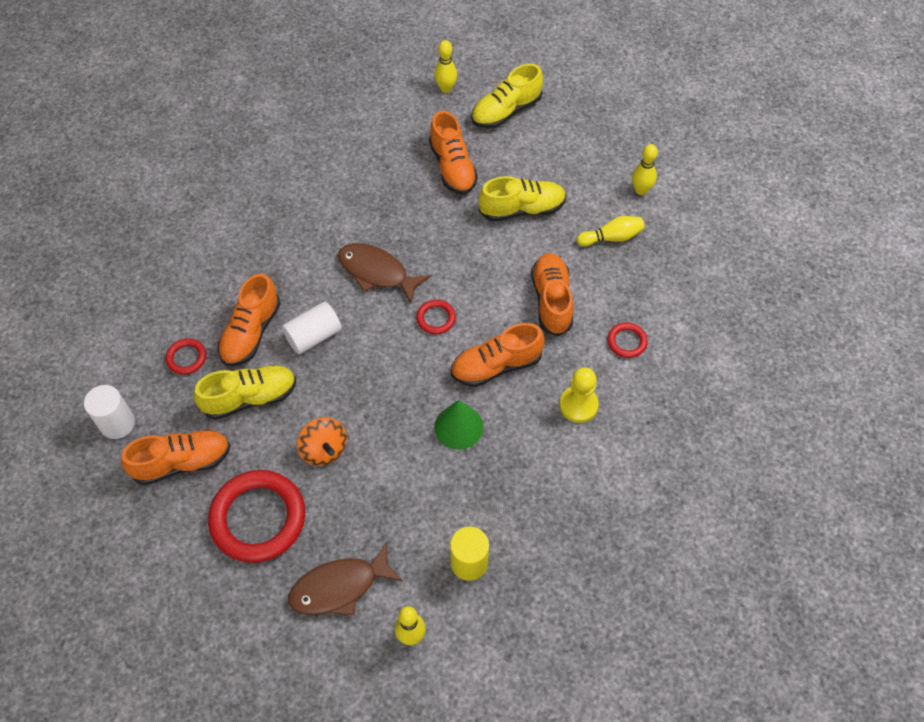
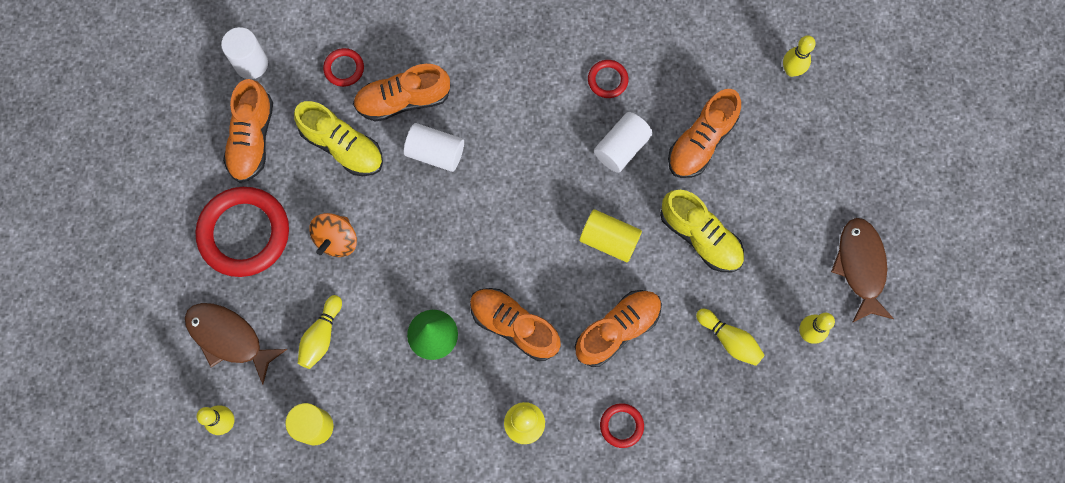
camera: 55 degrees right, 15 degrees up
orange shoe [121,429,231,485] -> orange shoe turned 60 degrees clockwise [223,79,273,183]
brown fish [338,243,430,303] -> brown fish moved to [831,218,894,323]
red ring [416,300,456,334] -> red ring moved to [588,60,628,98]
yellow shoe [471,64,543,128] -> none
none -> yellow bowling pin [298,295,342,369]
none -> yellow cylinder [580,209,642,262]
none -> white cylinder [594,112,653,173]

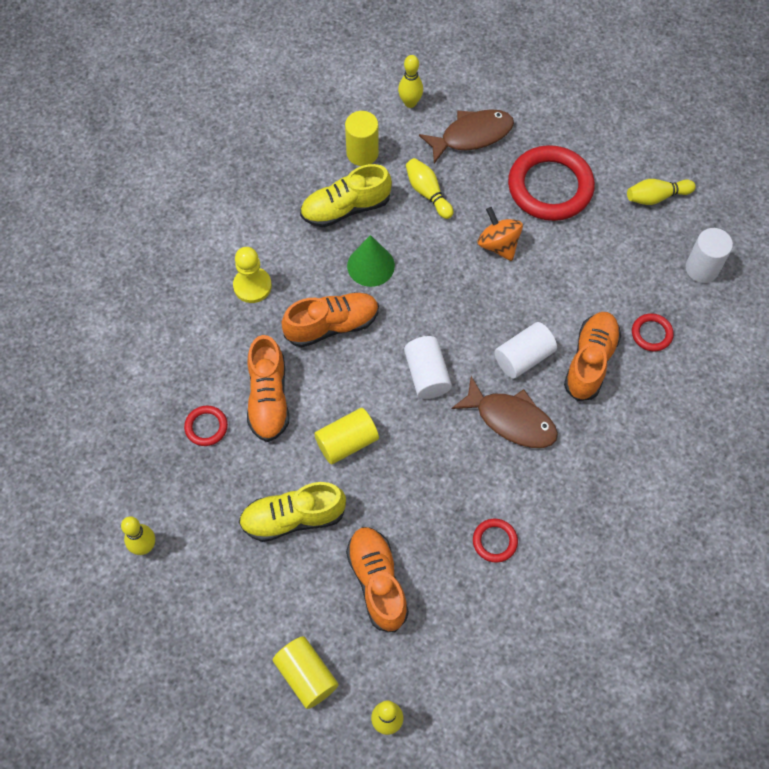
camera: 125 degrees right, 10 degrees down
orange shoe [223,79,273,183] -> none
yellow shoe [294,101,383,176] -> yellow shoe moved to [300,164,392,227]
white cylinder [594,112,653,173] -> white cylinder moved to [404,336,452,399]
red ring [600,403,644,448] -> red ring moved to [184,405,228,446]
yellow bowling pin [696,309,765,366] -> yellow bowling pin moved to [627,179,696,205]
brown fish [831,218,894,323] -> brown fish moved to [451,376,558,448]
none -> yellow cylinder [273,636,338,709]

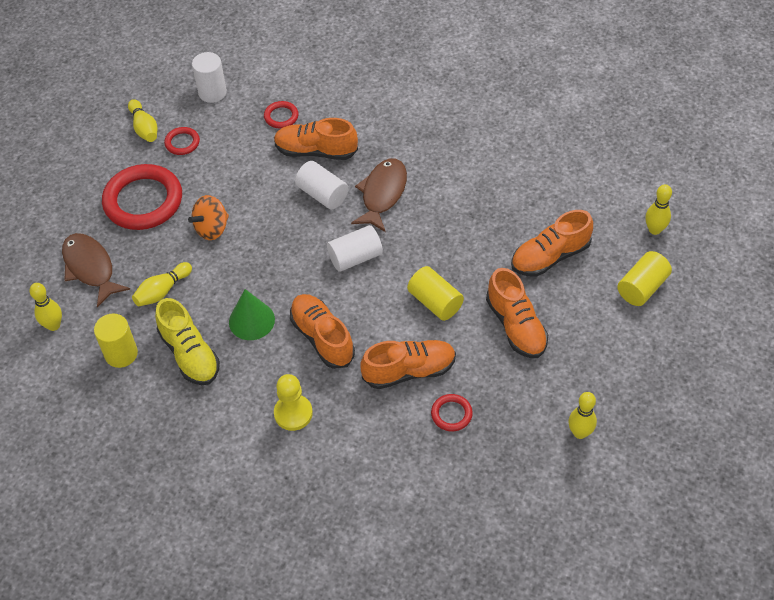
camera: 100 degrees left, 10 degrees down
yellow shoe [239,482,346,542] -> orange shoe [486,268,548,358]
red ring [473,519,518,562] -> red ring moved to [164,127,200,155]

